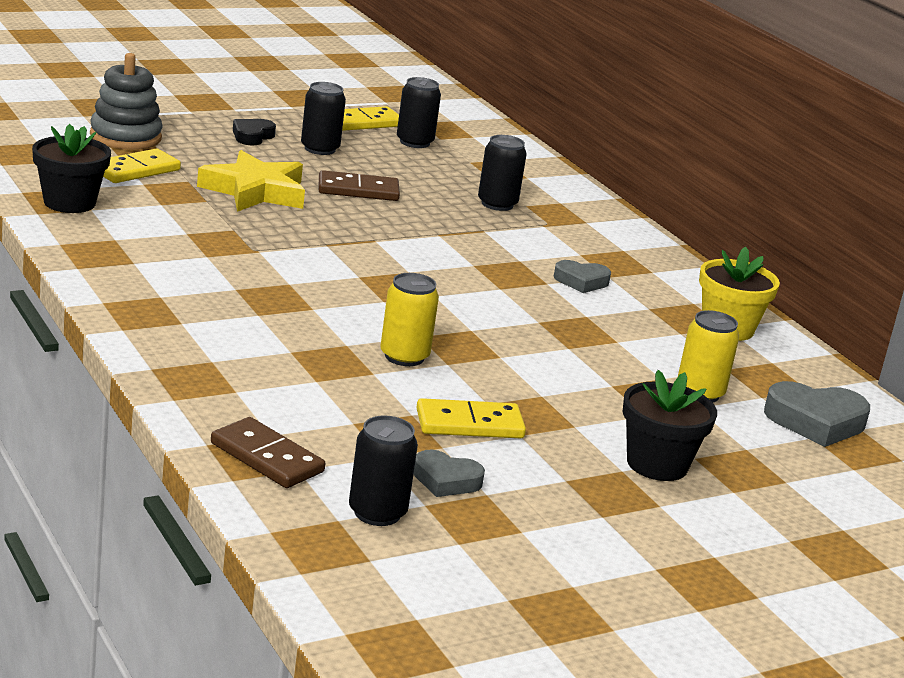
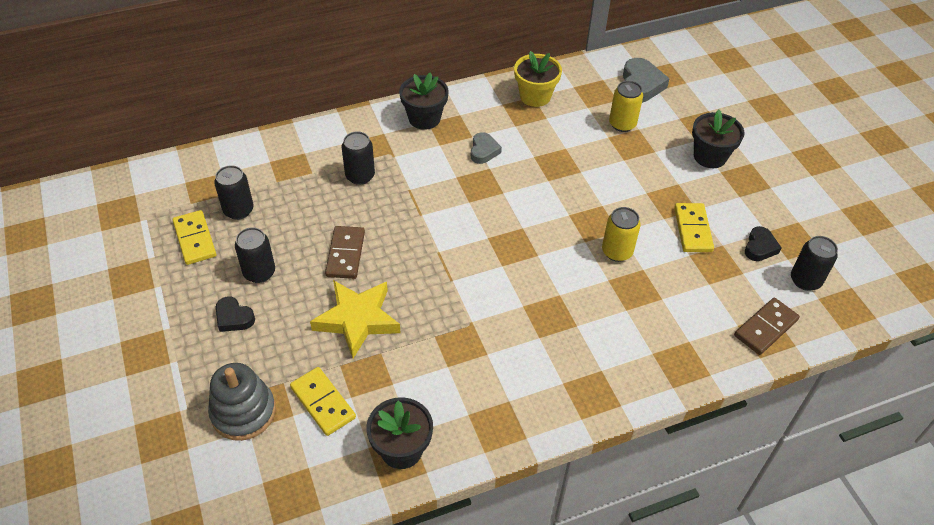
camera: 80 degrees left, 25 degrees up
grey heart [414,450,485,497] -> black heart [745,226,781,261]
none -> black flower pot [399,72,449,130]

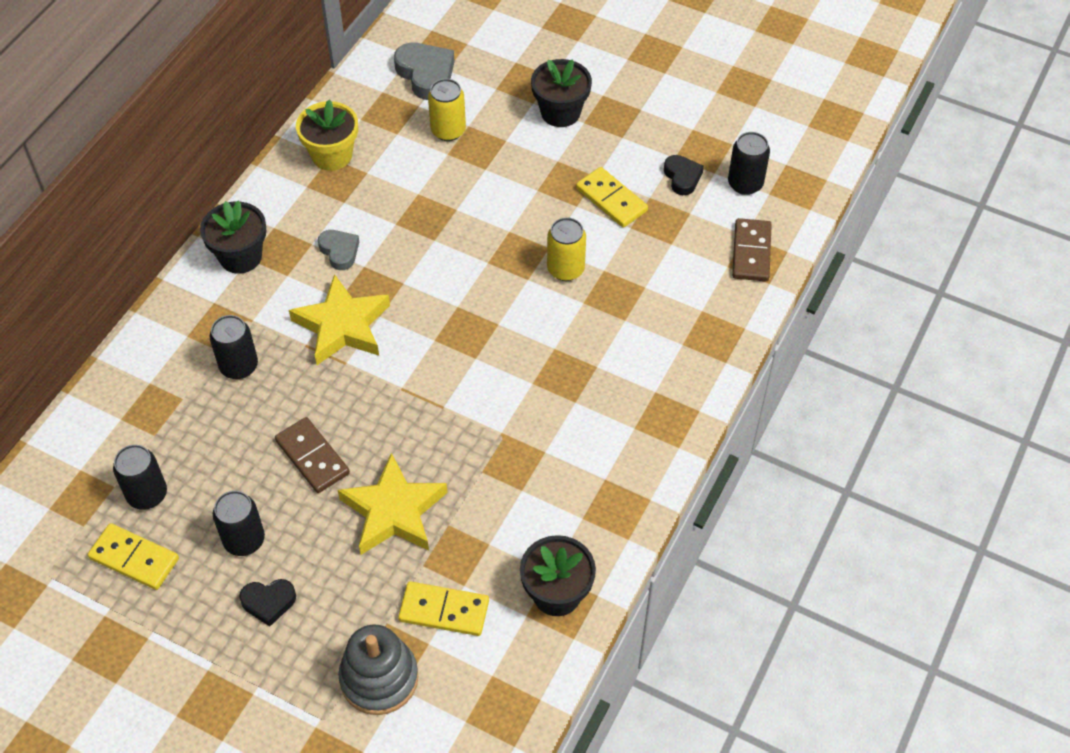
camera: 40 degrees left, 5 degrees up
none -> yellow star [289,274,390,365]

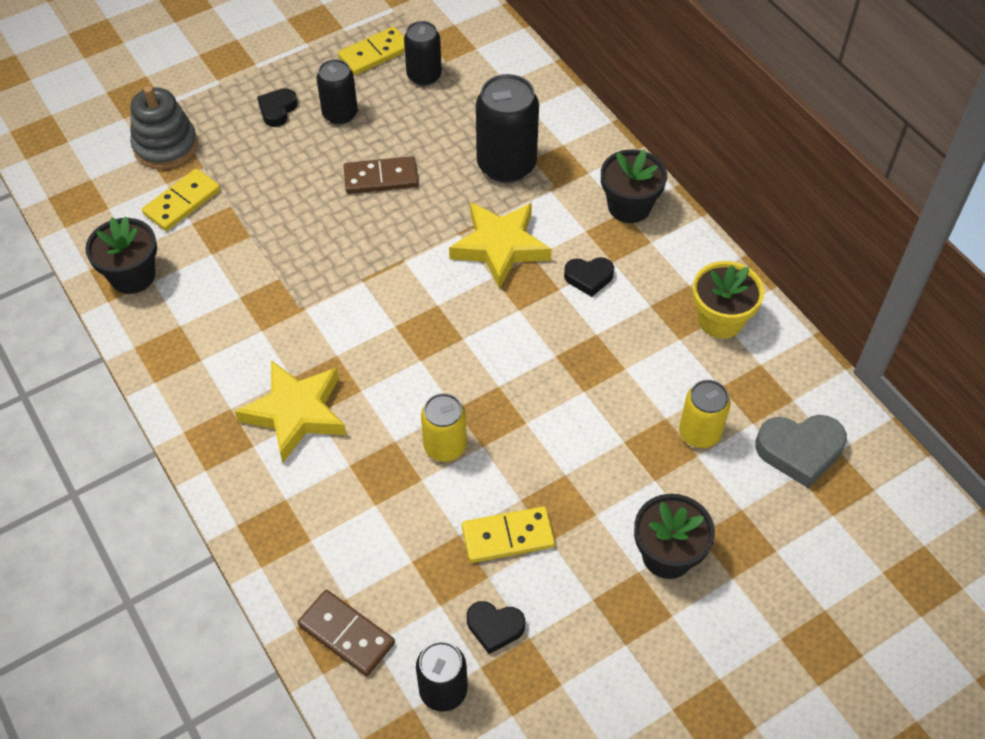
camera: 120 degrees right, 0 degrees up
black can [210,315,258,379] -> black can [476,74,539,183], size x1.62
grey heart [318,230,359,270] -> black heart [564,257,614,297]
yellow star [338,453,448,555] -> yellow star moved to [235,360,346,463]

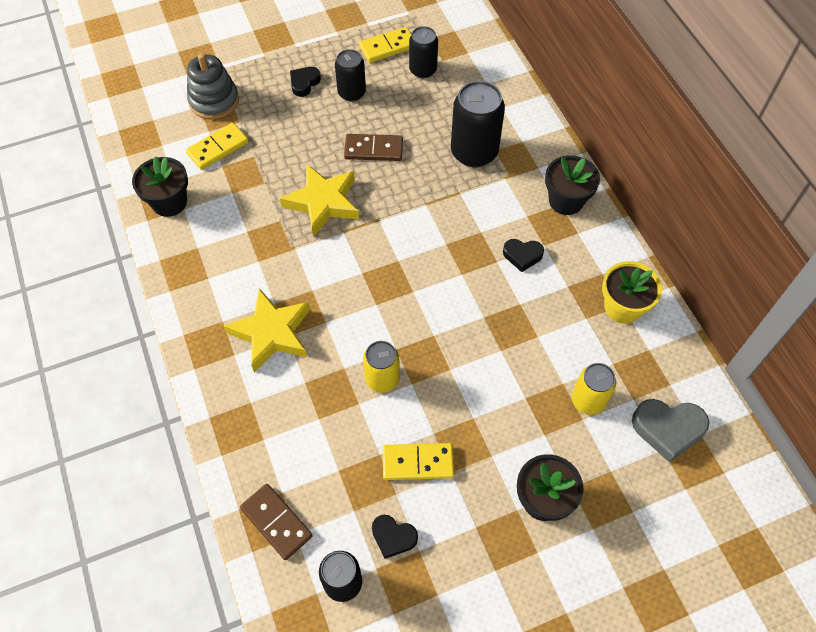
camera: 10 degrees right, 5 degrees up
yellow star [449,202,551,289] -> yellow star moved to [280,164,359,237]

